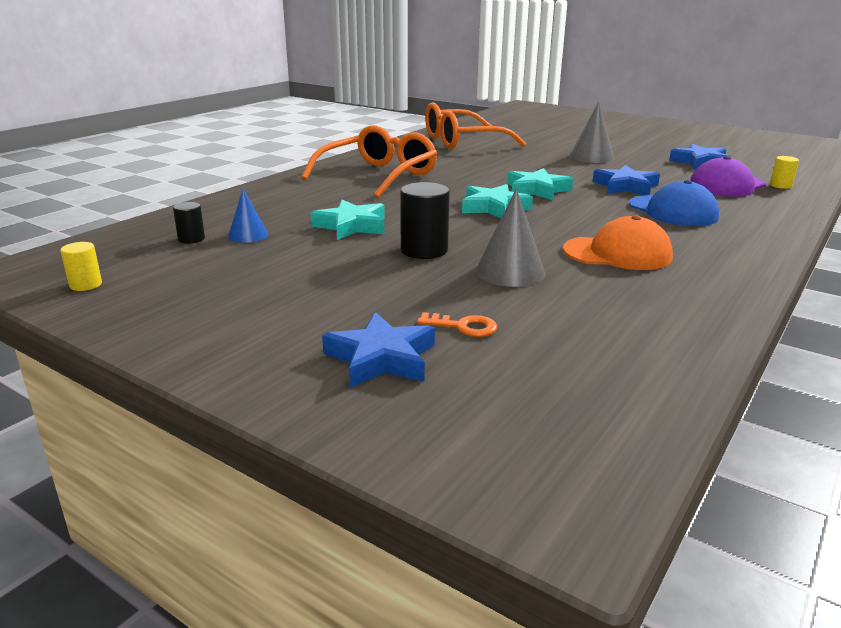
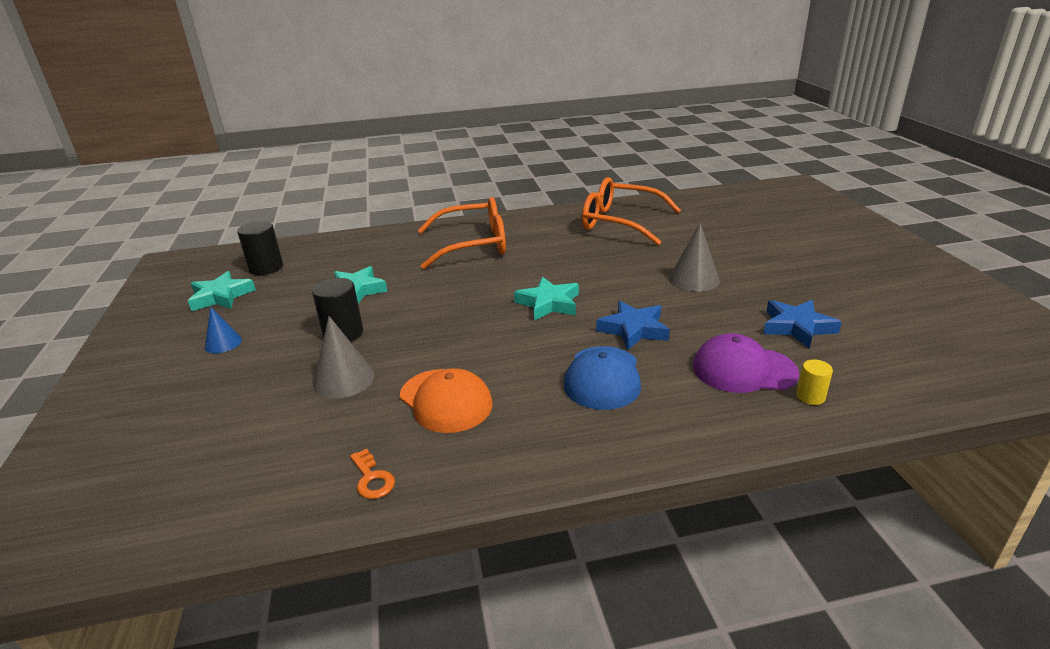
camera: 45 degrees right, 5 degrees up
yellow cylinder [60,242,102,291] -> none
black cylinder [173,202,205,244] -> black cylinder [237,221,283,275], size x1.76
blue cone [228,189,268,243] -> blue cone moved to [205,306,242,353]
blue star [322,312,435,388] -> none
orange key [417,312,498,337] -> orange key moved to [350,449,395,499]
turquoise star [462,184,533,219] -> turquoise star moved to [188,271,256,311]

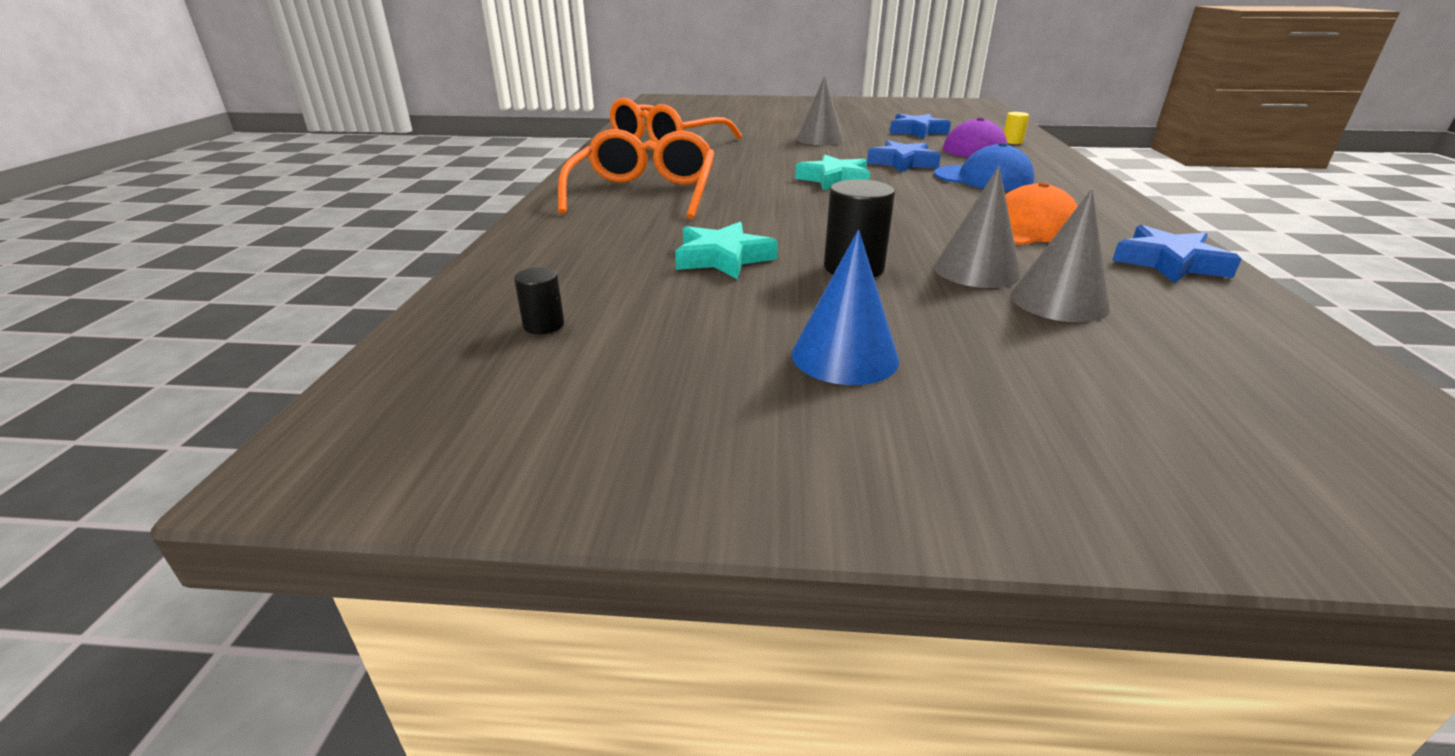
camera: 75 degrees left, 0 degrees up
turquoise star [188,271,256,311] -> none
blue cone [205,306,242,353] -> blue cone [791,230,899,385], size x1.57
black cylinder [237,221,283,275] -> black cylinder [514,267,564,334], size x0.57
orange key [350,449,395,499] -> blue star [1112,225,1242,283]
none -> grey cone [1011,189,1110,323]

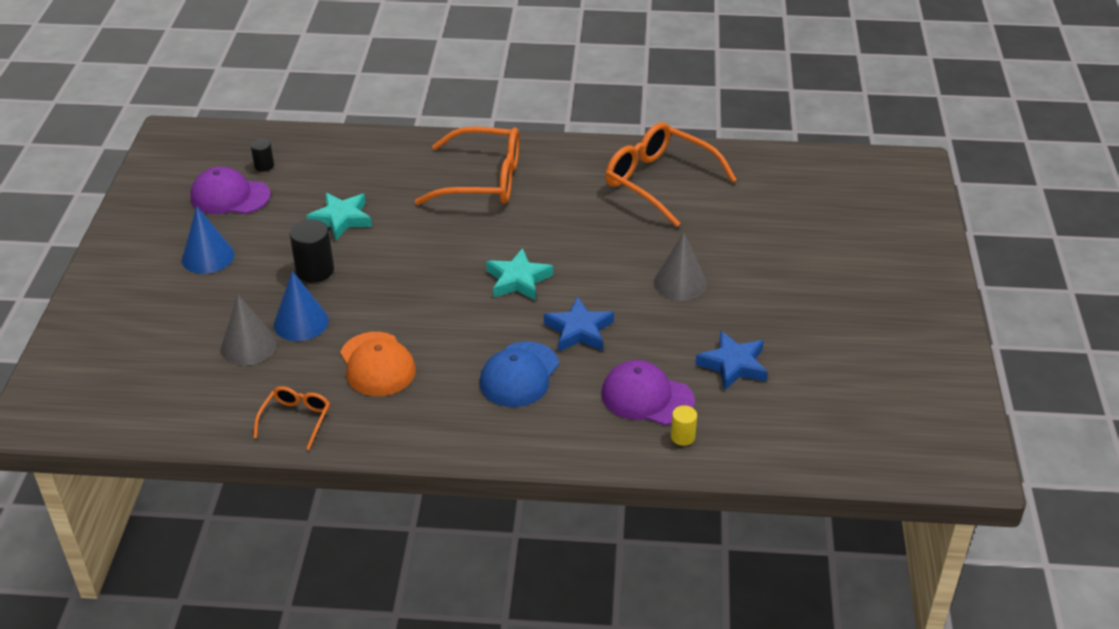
camera: 90 degrees right, 10 degrees up
grey cone [934,167,1021,288] -> blue cone [274,271,329,341]
blue star [1112,225,1242,283] -> orange glasses [253,386,330,450]
none -> purple cap [190,167,271,214]

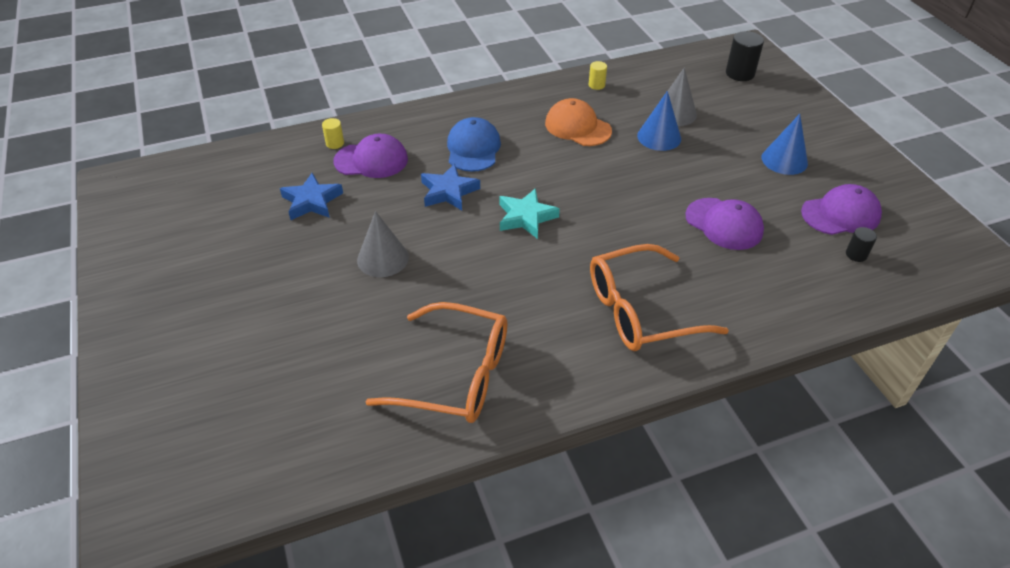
camera: 155 degrees right, 5 degrees up
orange glasses [253,386,330,450] -> yellow cylinder [589,61,607,90]
black cylinder [290,219,334,283] -> black cylinder moved to [726,31,764,81]
turquoise star [306,193,372,240] -> purple cap [685,198,764,250]

